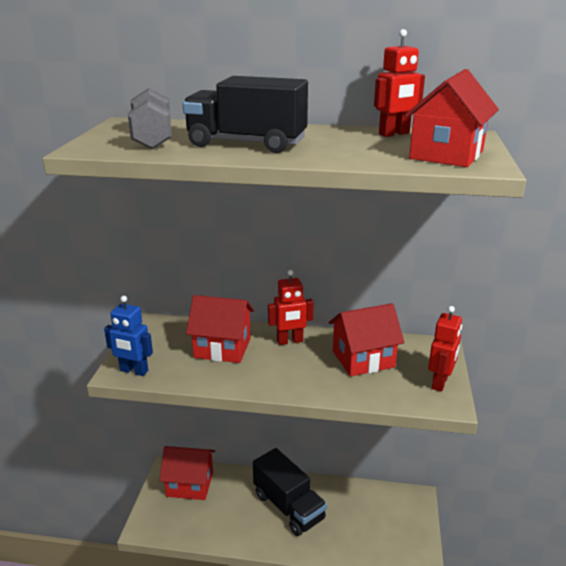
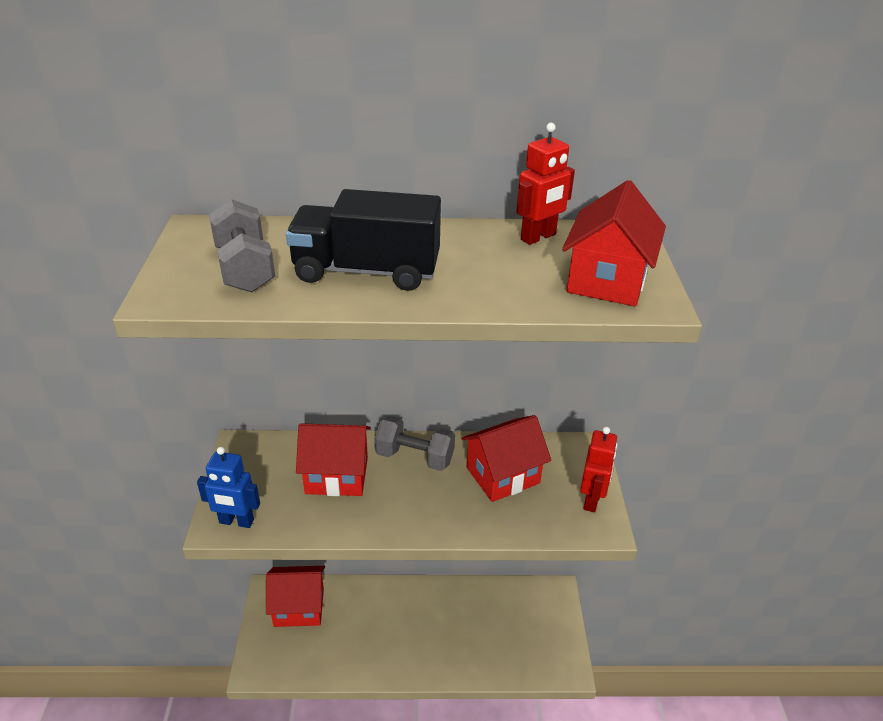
camera: 10 degrees left, 10 degrees up
black truck [253,448,327,536] -> none
red robot [268,270,314,345] -> grey dumbbell [374,416,455,471]

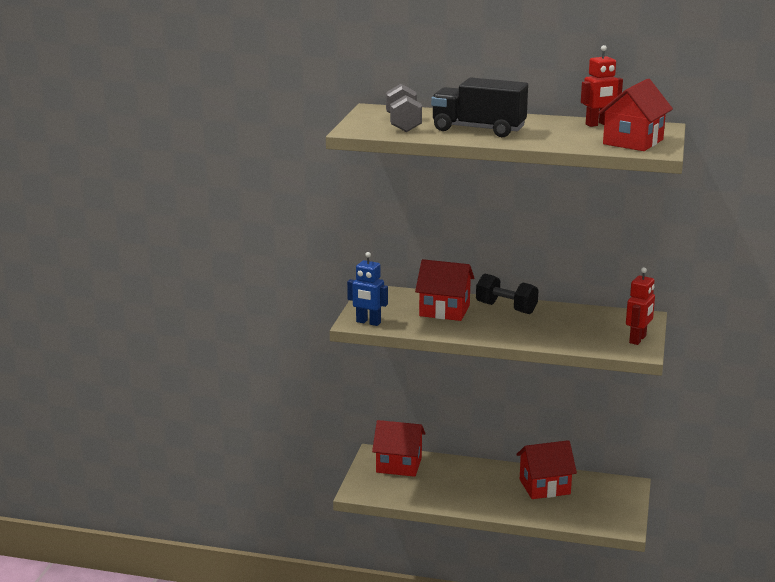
camera: 15 degrees right, 15 degrees down
grey dumbbell [374,416,455,471] -> black dumbbell [476,274,538,314]
red house [461,415,551,502] -> red house moved to [516,440,577,499]

